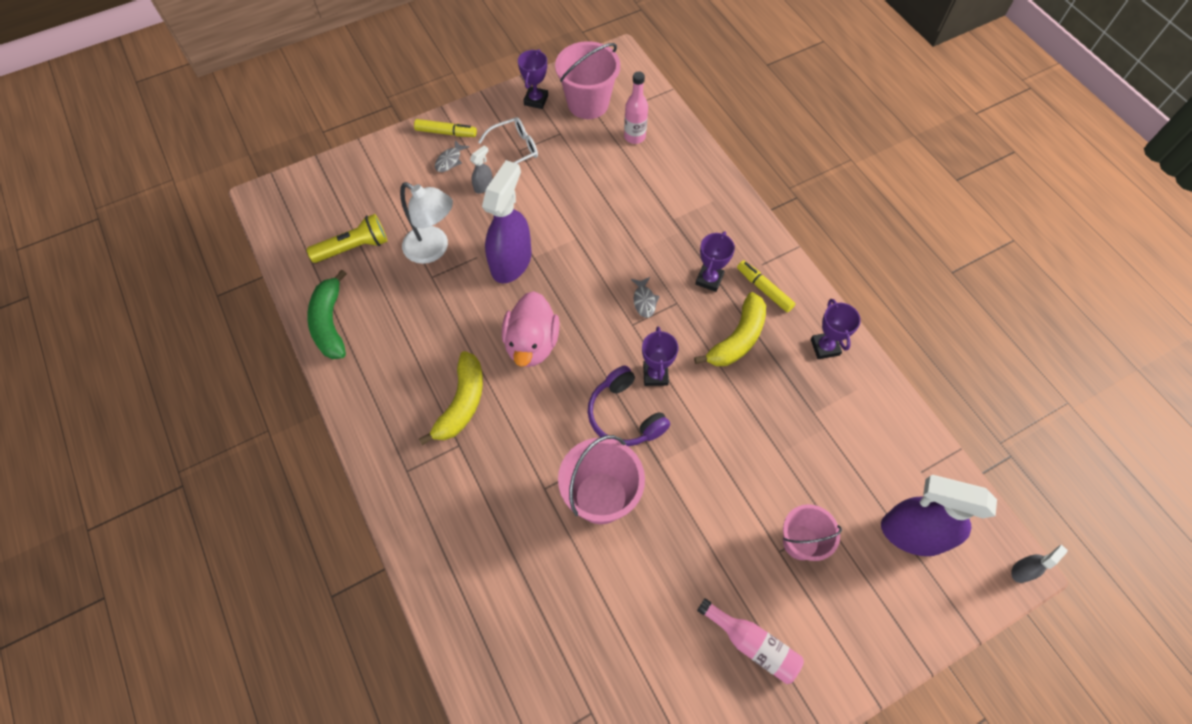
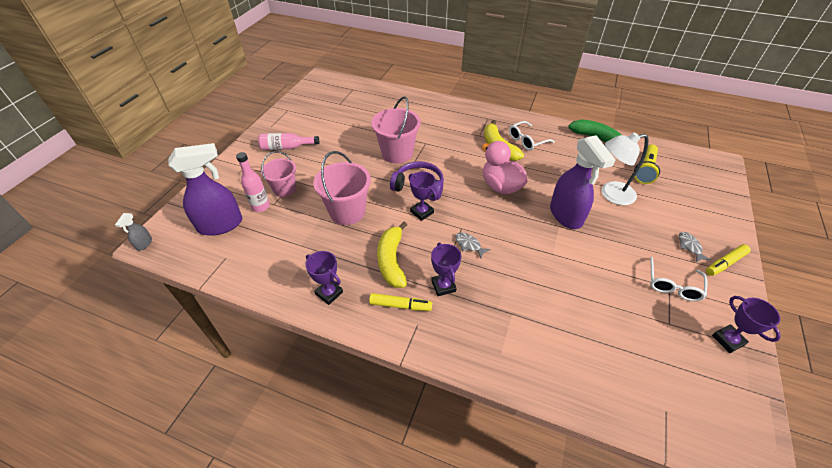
camera: 140 degrees right, 15 degrees down
grey spray bottle [470,146,493,194] -> none
pink bucket [555,41,620,119] -> pink bucket moved to [313,151,371,225]
pink bottle [624,71,648,144] -> pink bottle moved to [236,152,270,212]
none -> white glasses [509,121,555,150]

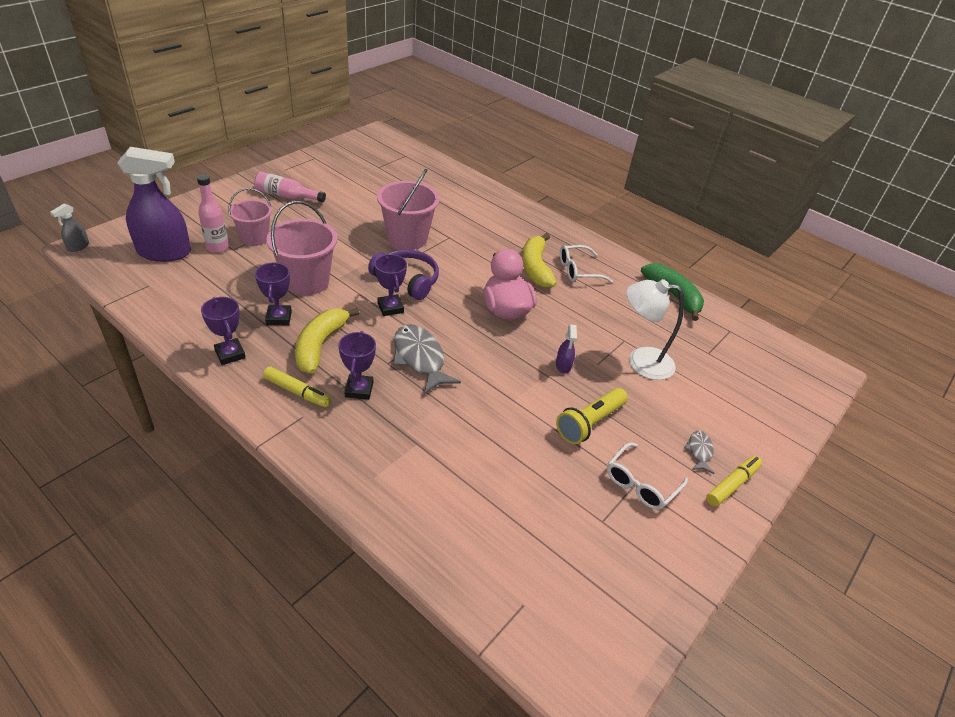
camera: 15 degrees right, 5 degrees down
grey fish [455,232,491,258] -> grey fish [393,324,461,394], size x1.96
purple spray bottle [550,135,615,229] -> purple spray bottle [556,325,577,374], size x0.43
yellow flashlight [634,144,660,184] -> yellow flashlight moved to [556,388,628,444]
yellow marker [706,244,751,276] -> yellow marker turned 150 degrees clockwise [706,456,762,507]
purple trophy [712,296,781,353] -> purple trophy moved to [255,262,292,325]

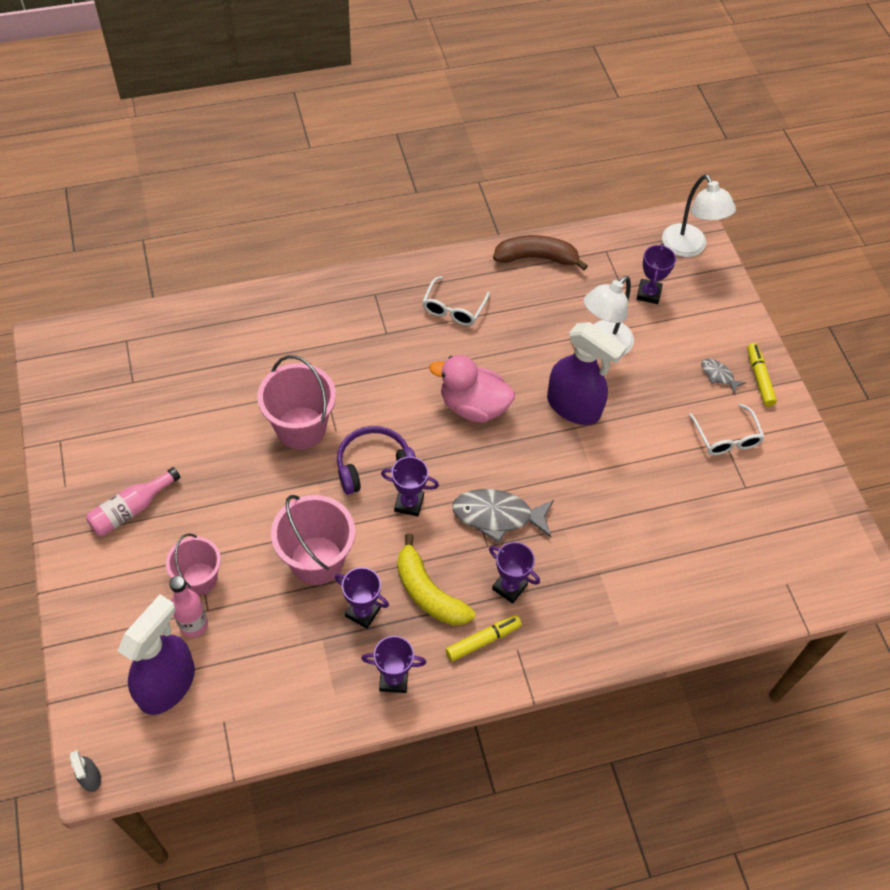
camera: 55 degrees left, 15 degrees up
yellow banana [522,234,556,288] -> none
purple spray bottle [556,325,577,374] -> purple spray bottle [547,322,627,425], size x2.34
yellow flashlight [556,388,628,444] -> none
green banana [641,263,704,321] -> brown banana [493,235,588,270]
none -> purple trophy [637,244,676,304]
none -> white lamp [662,175,736,257]

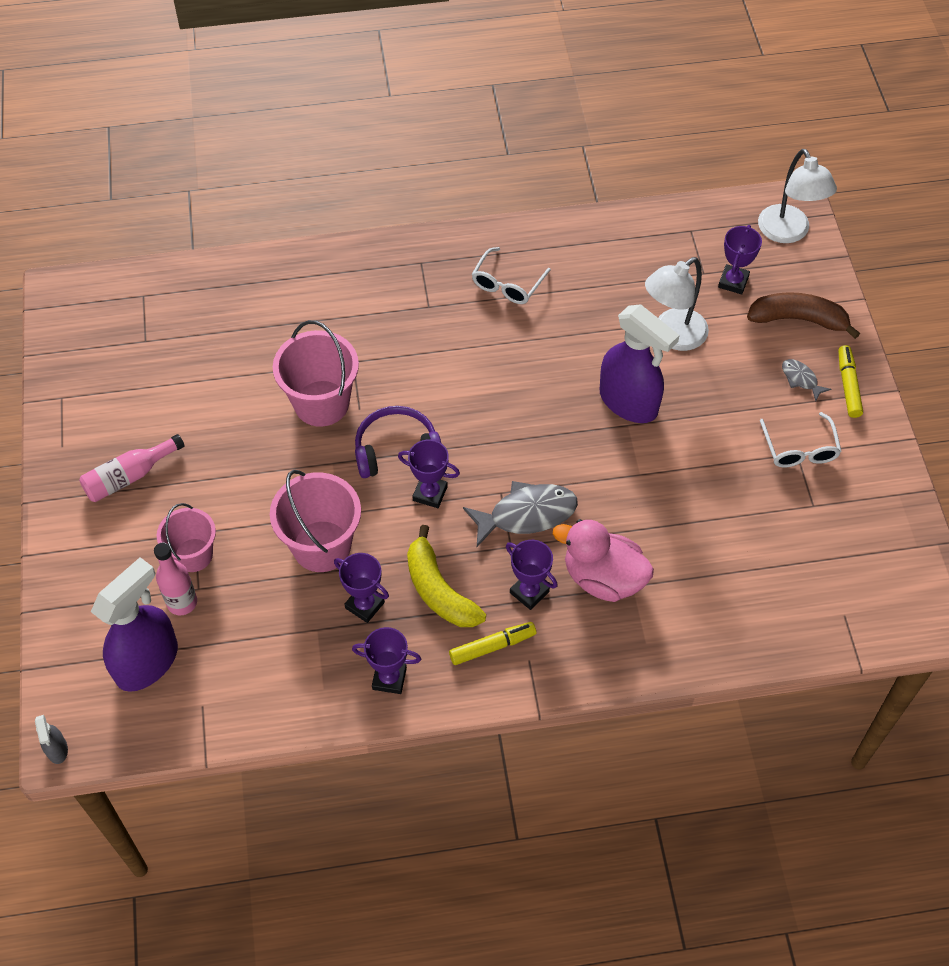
camera: 10 degrees right, 0 degrees up
pink duck [430,355,515,423] -> pink duck moved to [553,519,654,602]
grey fish [452,489,554,543] -> grey fish turned 150 degrees clockwise [463,481,578,547]
brown banana [493,235,588,270] -> brown banana moved to [747,292,860,339]

